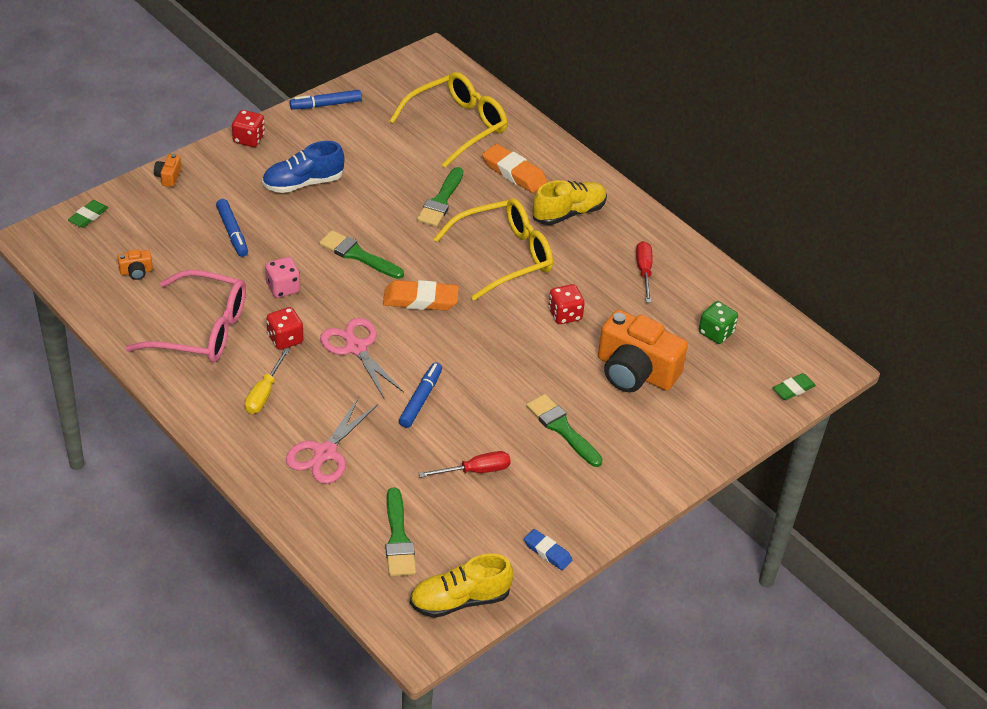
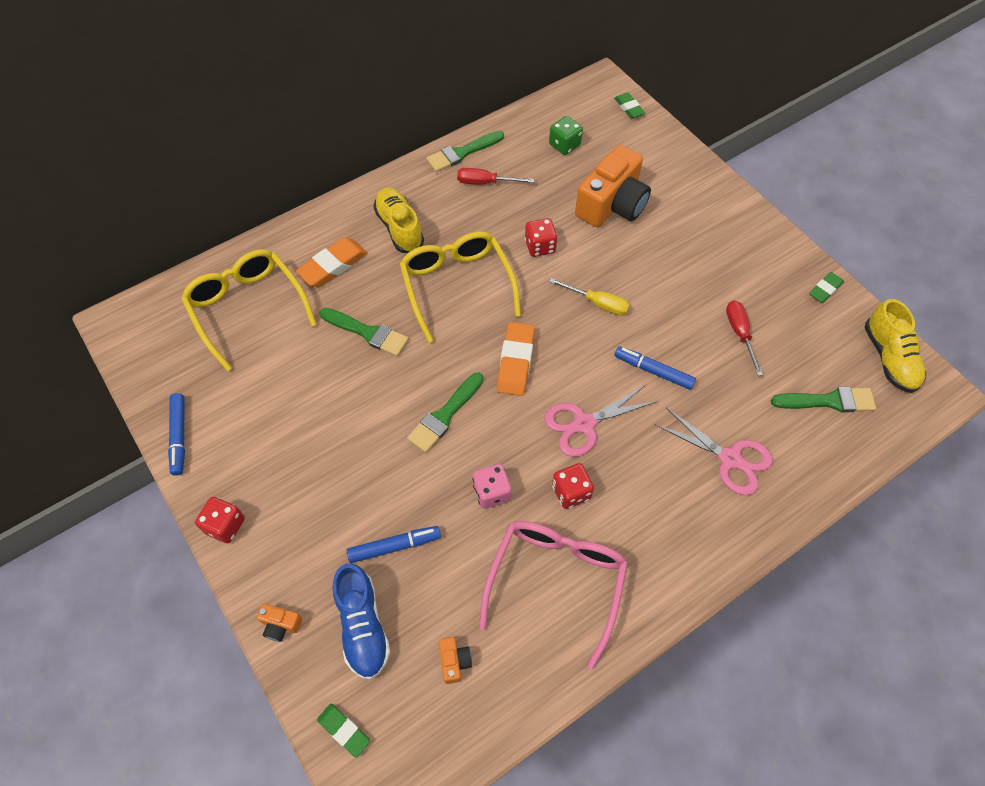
camera: 80 degrees left, 15 degrees up
yellow screwdriver [245,348,290,414] -> yellow screwdriver moved to [549,278,630,315]
blue shoe [262,141,344,193] -> blue shoe moved to [332,563,391,680]
blue eraser [524,529,573,570] -> green eraser [809,272,844,303]
green brush [526,394,603,467] -> green brush moved to [426,131,504,172]

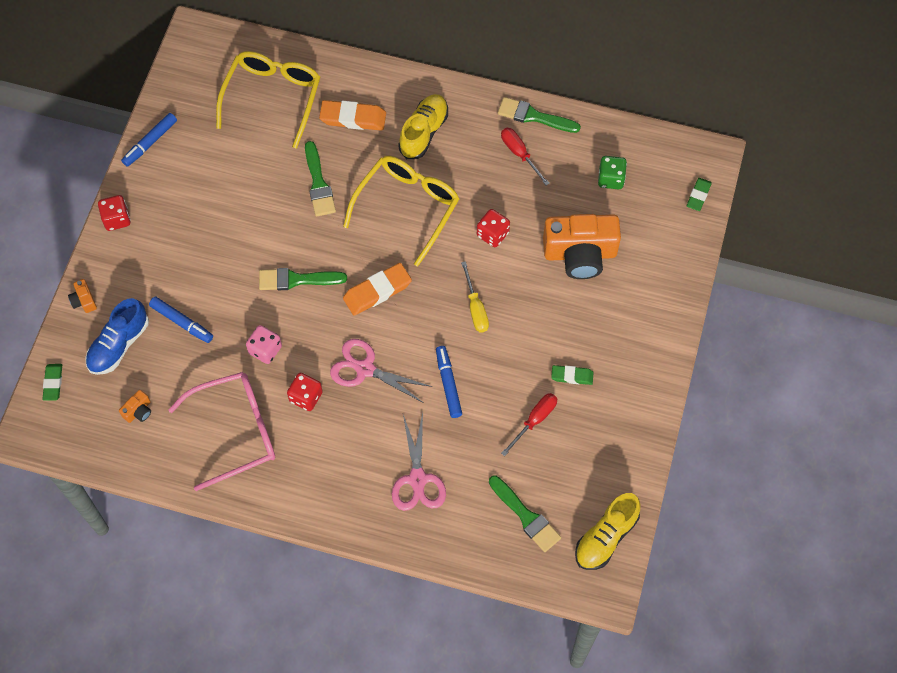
camera: 50 degrees right, 5 degrees up
green eraser [809,272,844,303] -> green eraser moved to [551,365,593,385]

